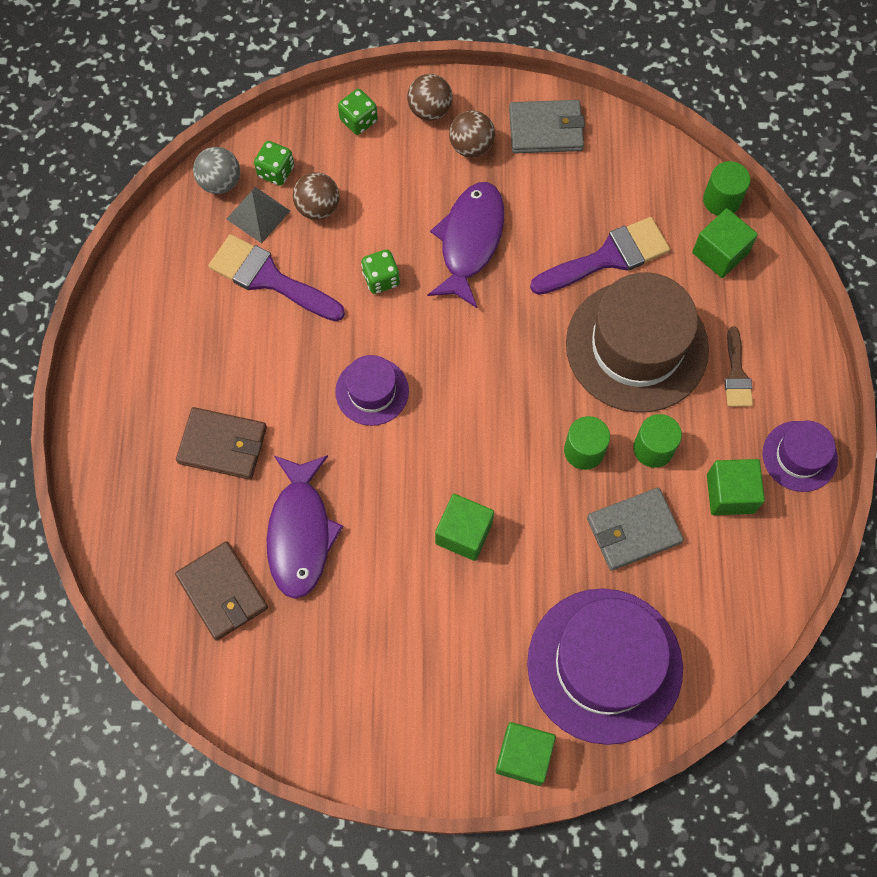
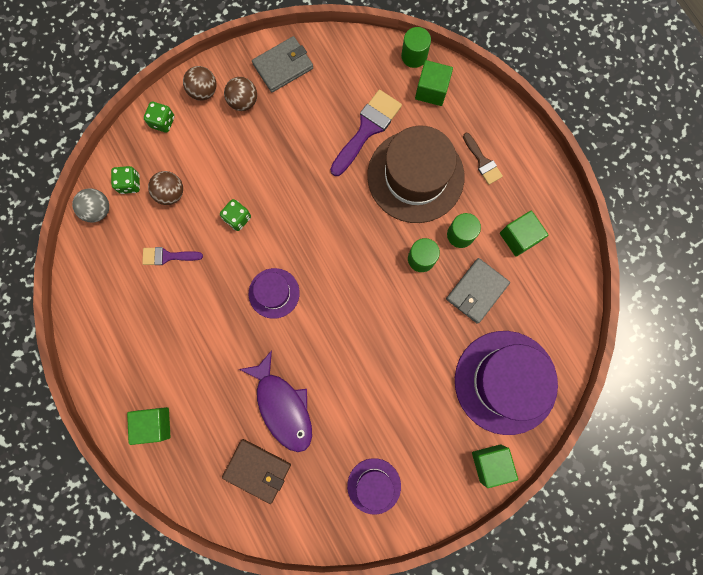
camera: 30 degrees left, 10 degrees up
brown wallet [176,407,267,480] -> none
purple brush [208,234,345,321] -> purple brush [142,247,203,265], size x0.58
grey pyramid [227,187,290,244] -> none
purple fish [427,182,504,308] -> none
green cube [435,494,494,561] -> green cube moved to [127,407,170,445]
purple hat [763,421,838,492] -> purple hat moved to [347,458,401,514]

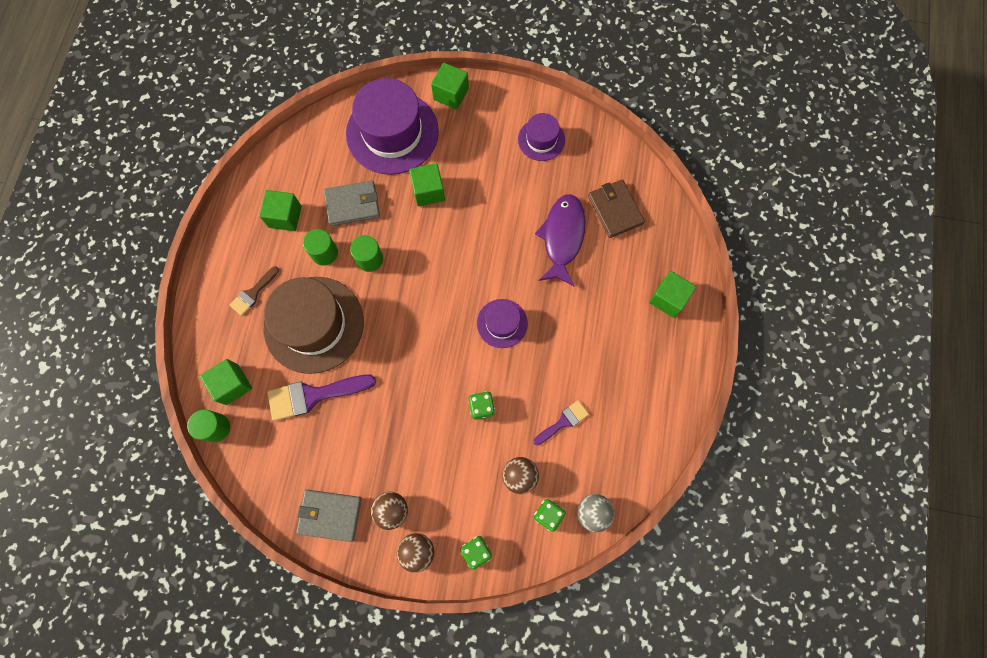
camera: 140 degrees left, 5 degrees down
purple brush [142,247,203,265] -> purple brush turned 75 degrees counterclockwise [533,400,589,446]
brown brush [463,133,503,185] -> brown brush turned 150 degrees counterclockwise [230,266,279,316]
none -> green cube [409,163,445,206]

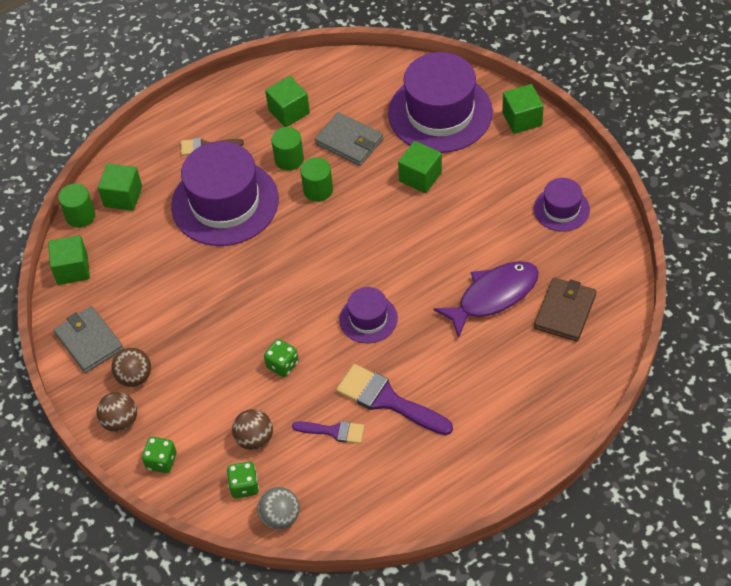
camera: 50 degrees right, 20 degrees down
brown hat [263,277,364,374] -> purple hat [171,141,279,246]
purple brush [267,375,376,421] -> purple brush moved to [336,364,453,435]
green cube [649,271,696,318] -> green cube moved to [48,235,90,285]

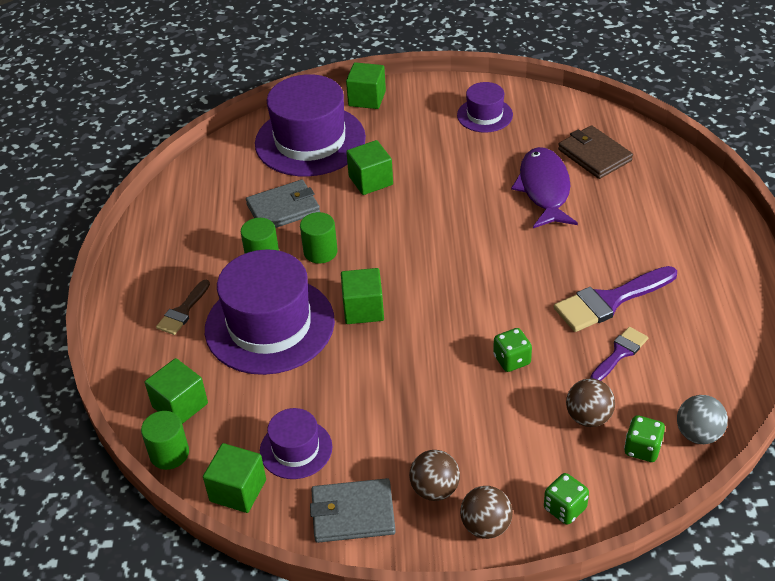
camera: 60 degrees left, 10 degrees down
green cube [265,76,310,127] -> green cube moved to [341,268,384,324]
purple hat [339,287,398,344] -> purple hat moved to [260,408,332,479]

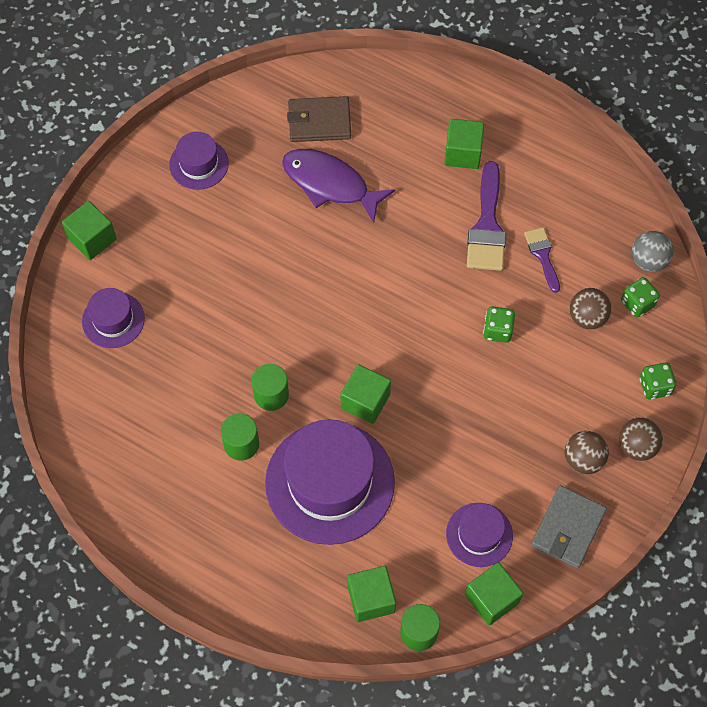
camera: 60 degrees left, 20 degrees up
brown brush [156,280,210,335] -> none
grey wallet [246,180,320,228] -> none
purple hat [255,74,366,176] -> purple hat [82,288,145,348], size x0.51
green cube [346,140,393,195] -> green cube moved to [444,119,484,169]

